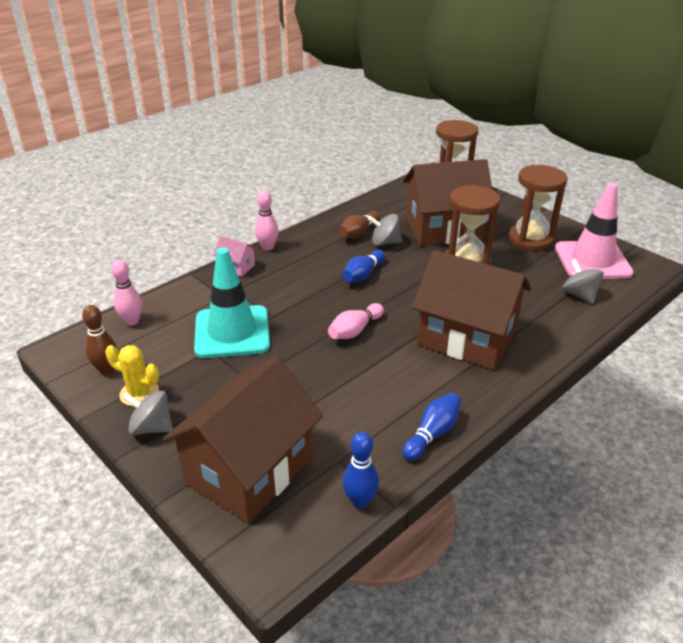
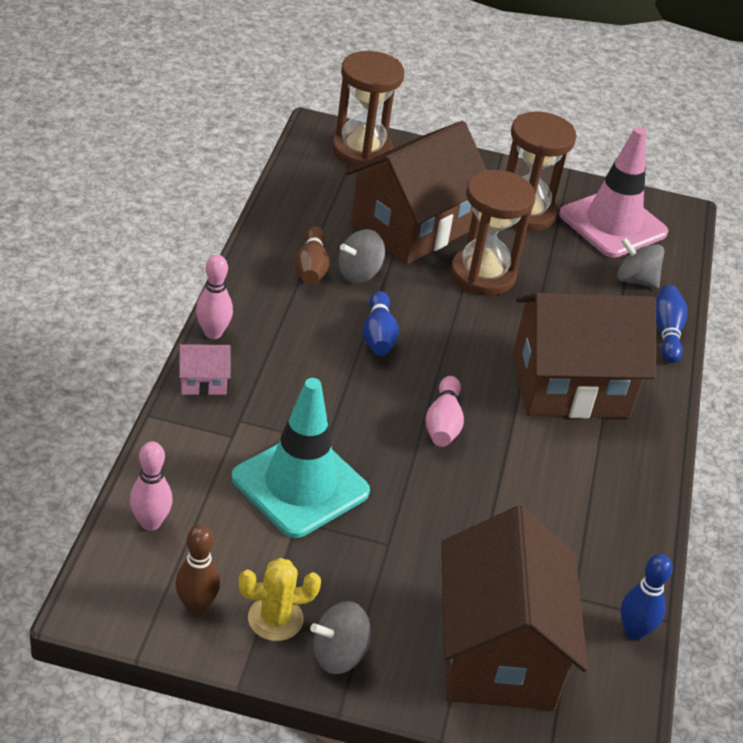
camera: 40 degrees left, 5 degrees up
blue bowling pin [402,393,461,461] -> blue bowling pin moved to [656,285,688,363]

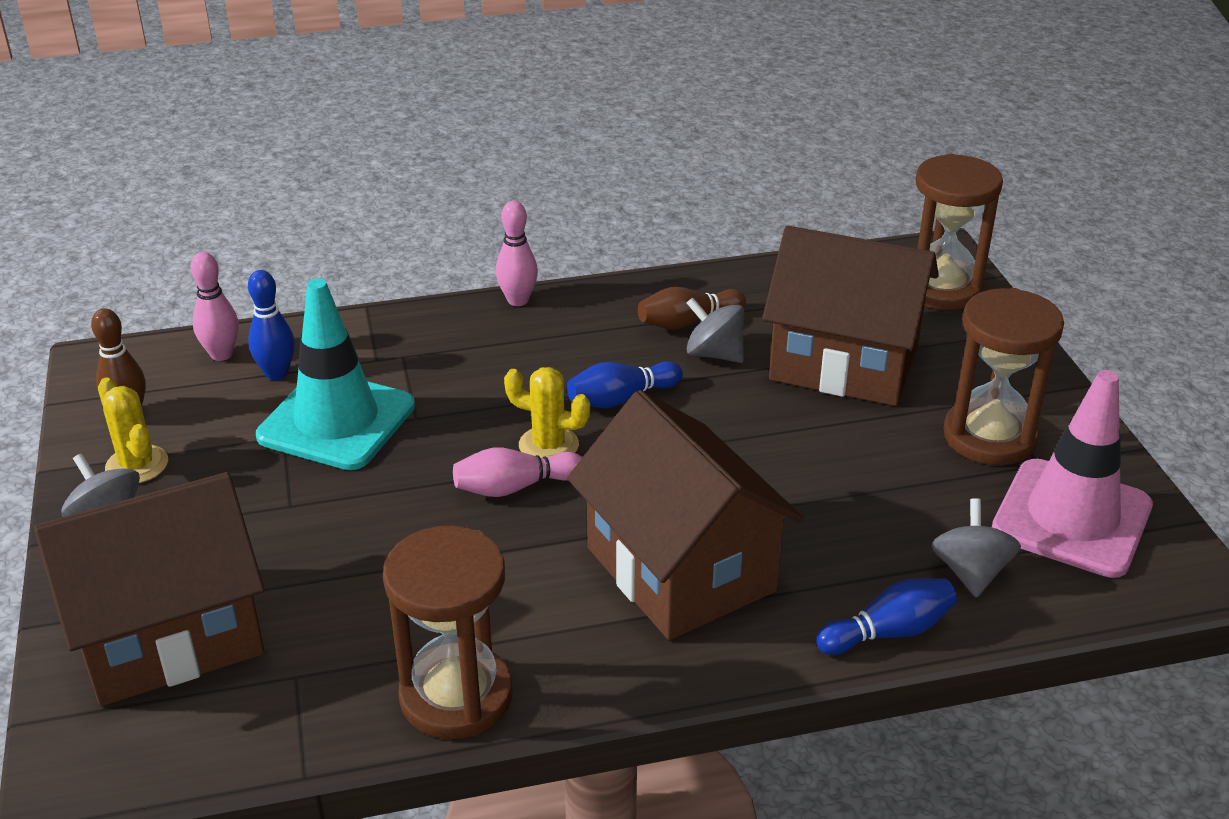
camera: 70 degrees right, 5 degrees down
pink house [178,344,231,395] -> none
brown hourglass [451,170,536,295] -> brown hourglass moved to [383,526,512,739]
blue bowling pin [621,554,673,640] -> blue bowling pin moved to [248,270,295,380]
none -> yellow cactus [504,367,590,458]

